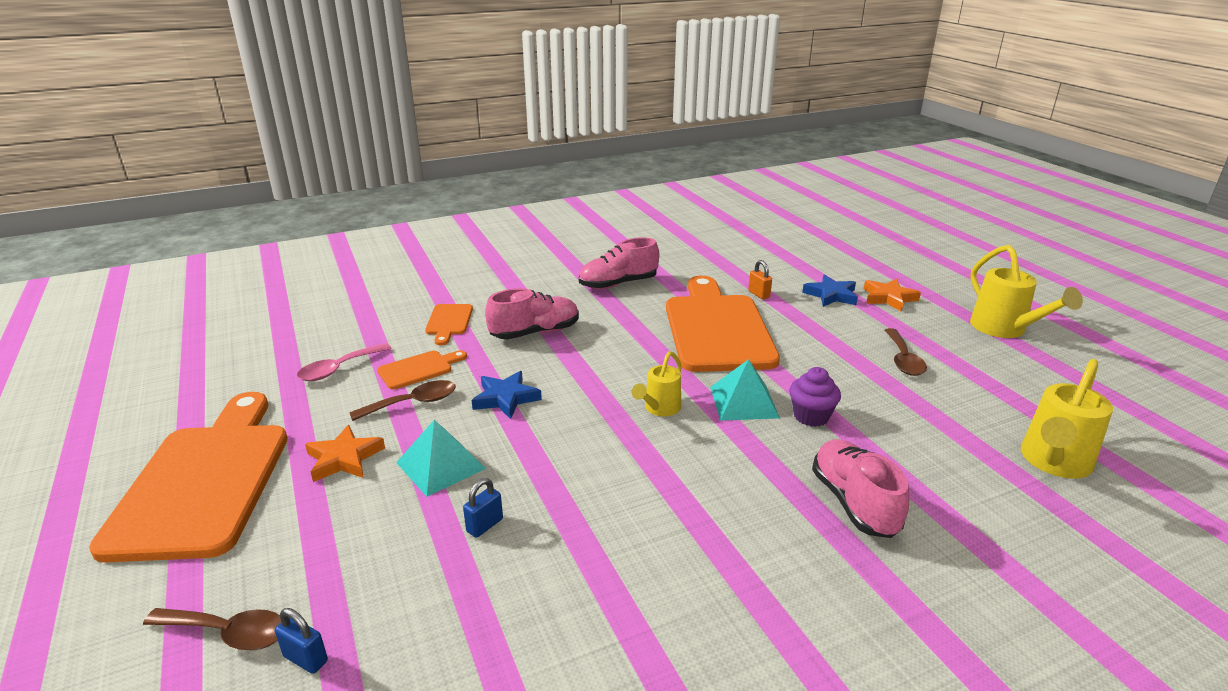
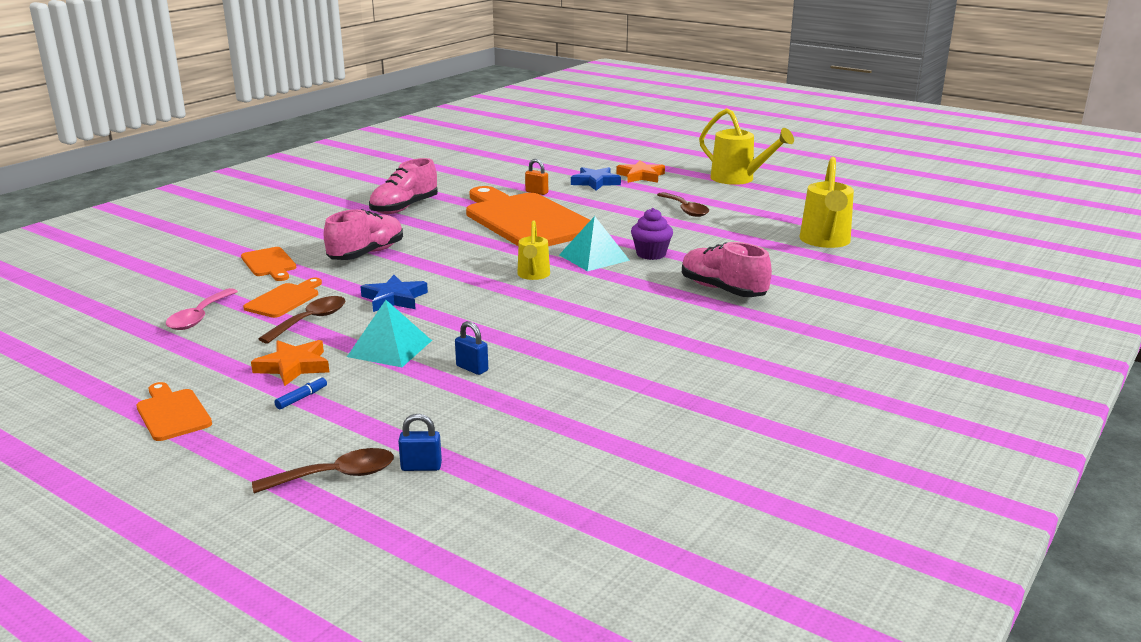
camera: 30 degrees left, 5 degrees down
orange cutting board [89,392,288,563] -> orange cutting board [136,382,212,441], size x0.43
blue padlock [463,478,503,538] -> blue padlock turned 60 degrees counterclockwise [455,321,488,375]
none -> blue marker [274,377,327,409]

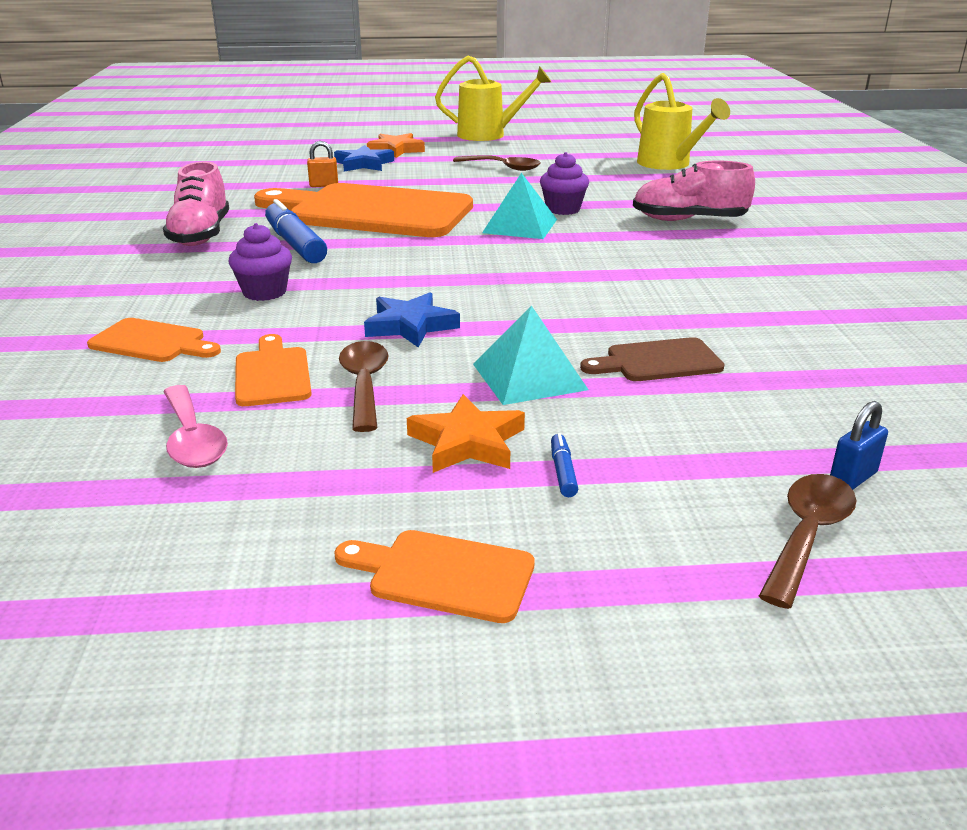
camera: 40 degrees left, 5 degrees up
pink shoe [324,209,403,260] -> purple cupcake [228,223,292,301]
blue padlock [455,321,488,375] -> brown cutting board [580,337,725,381]
yellow watering can [517,220,550,280] -> none
none -> blue marker [265,199,327,263]

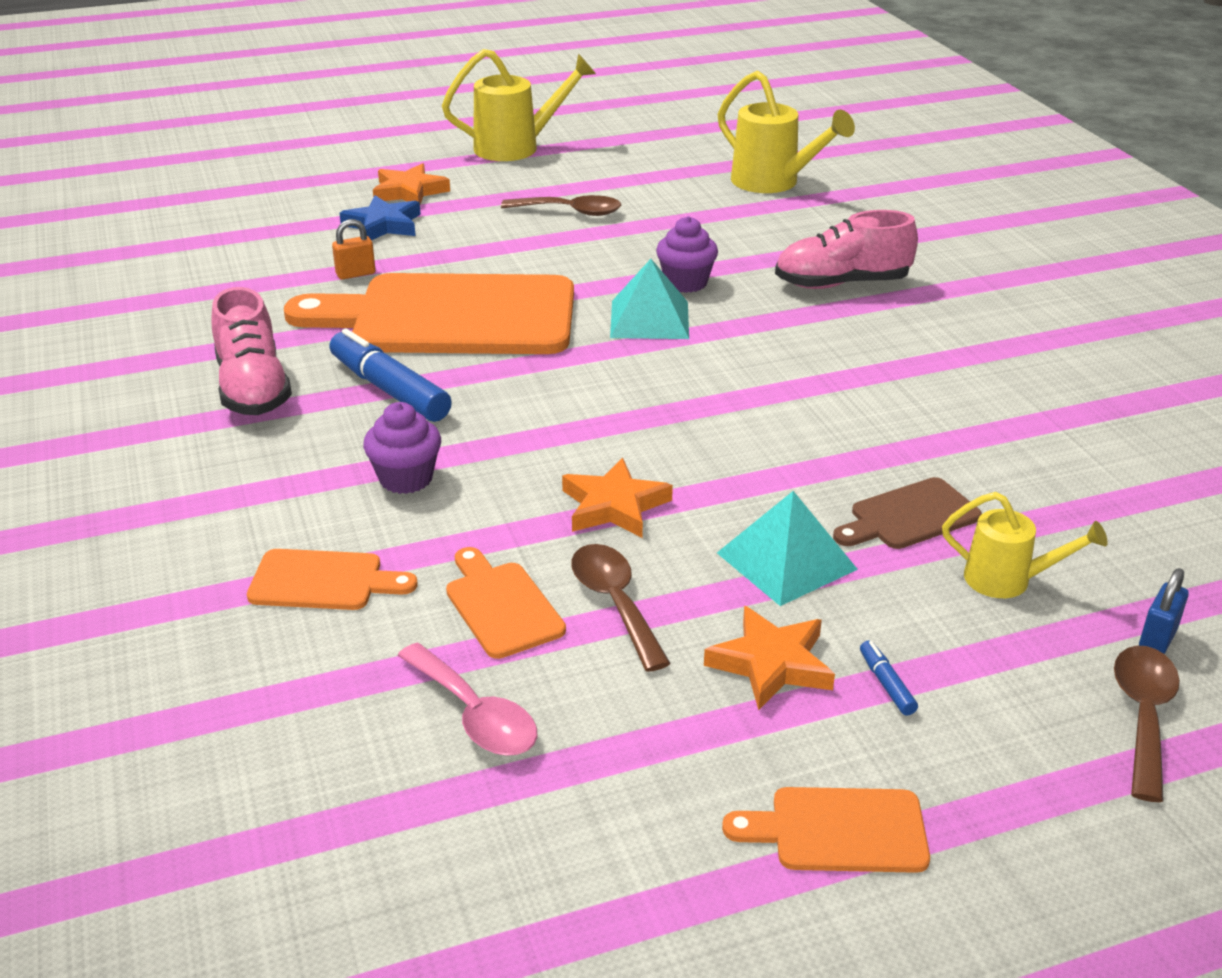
camera: 15 degrees left, 5 degrees up
blue star [364,292,460,348] -> orange star [562,458,673,538]
none -> yellow watering can [942,492,1108,598]

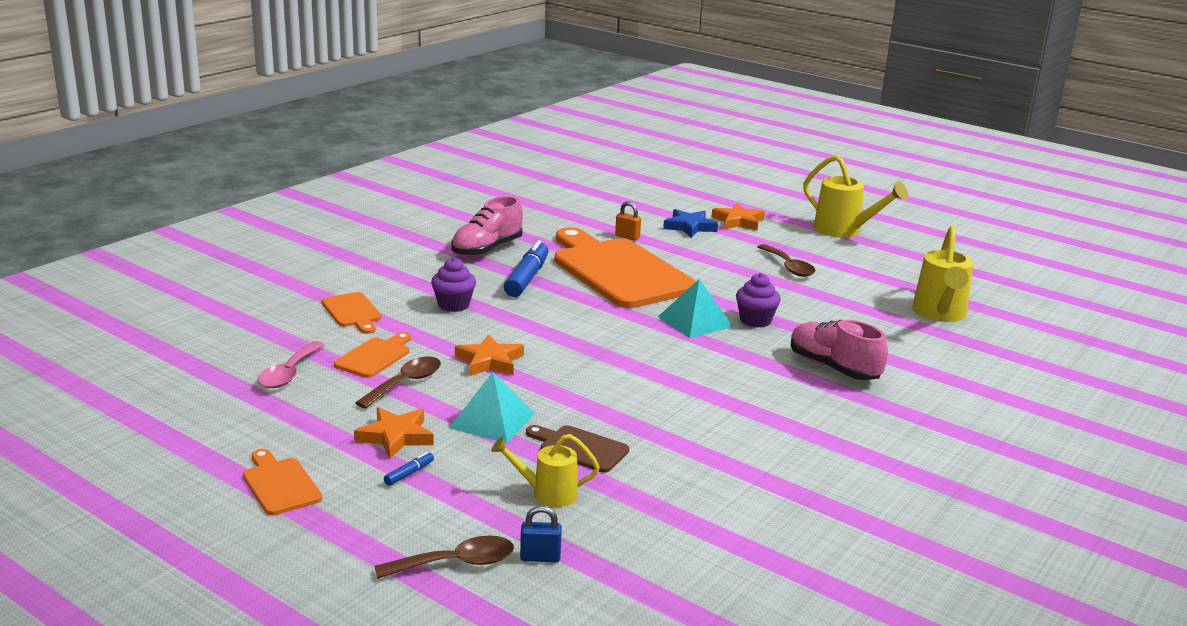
camera: 55 degrees right, 10 degrees down
yellow watering can [942,492,1108,598] -> yellow watering can turned 105 degrees clockwise [491,434,600,507]

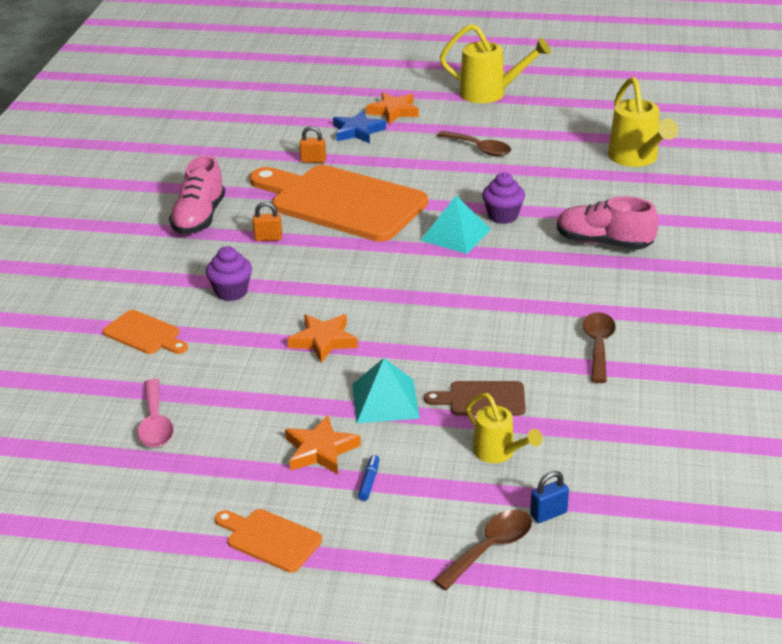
camera: 25 degrees left, 10 degrees up
orange cutting board [334,332,411,378] -> none
brown spoon [355,356,441,409] -> brown spoon moved to [583,312,616,383]
yellow watering can [491,434,600,507] -> yellow watering can turned 105 degrees counterclockwise [466,393,542,463]
blue marker [504,240,549,297] -> orange padlock [253,202,282,241]

